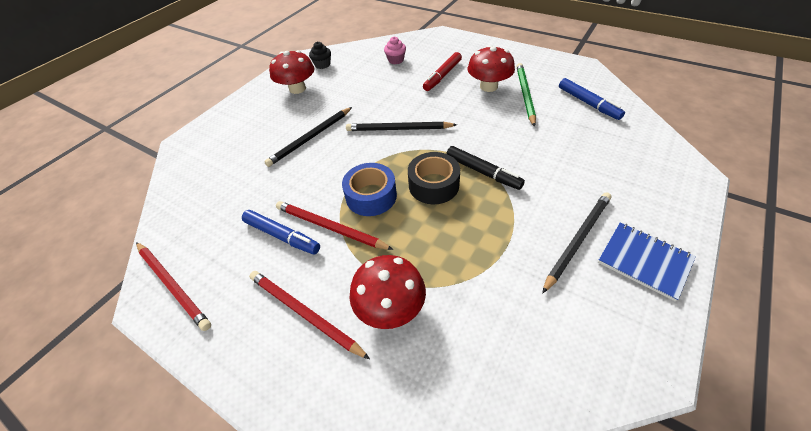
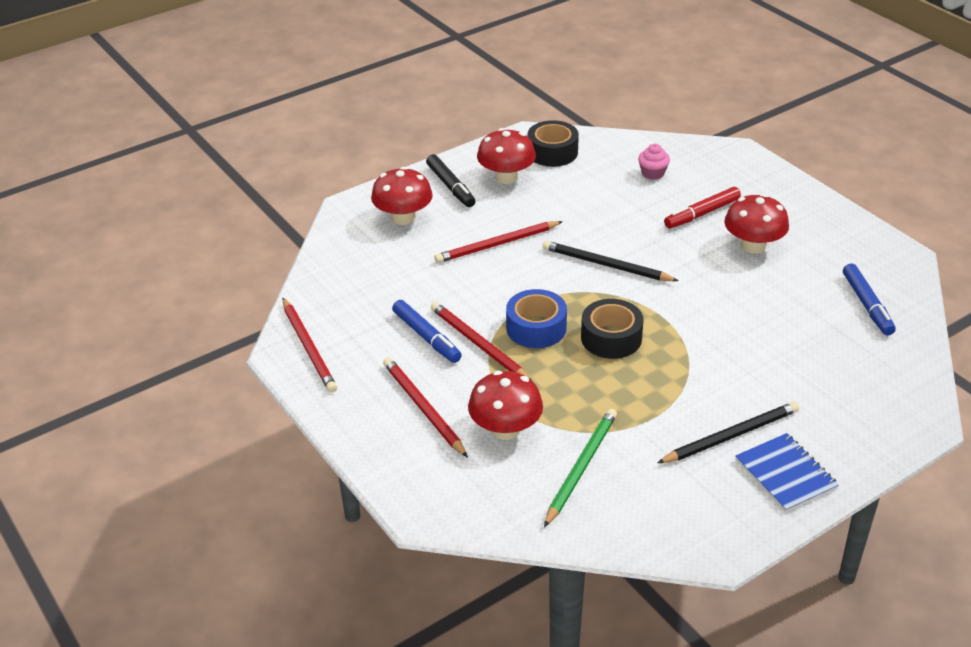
camera: 20 degrees right, 10 degrees down
black pencil [264,107,352,167] -> red pencil [435,221,563,263]
black cupcake [309,42,331,69] -> black tape [528,120,579,167]
black marker [446,146,525,190] -> black marker moved to [426,154,475,207]
green pencil [517,63,536,127] -> green pencil moved to [544,409,617,527]
none -> red mushroom [371,167,433,225]

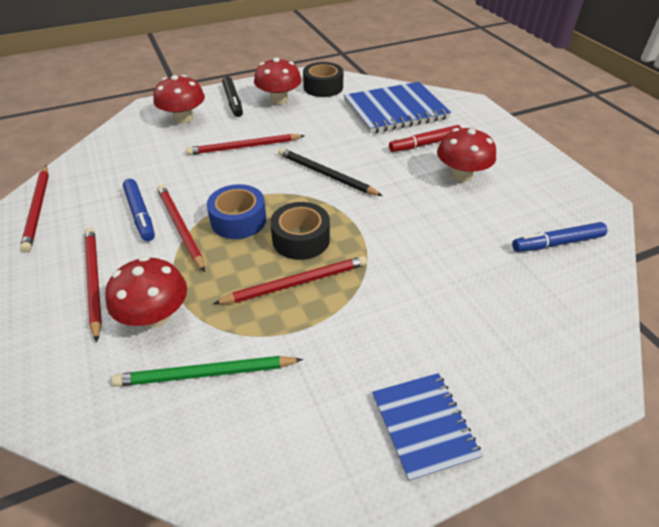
camera: 10 degrees right, 5 degrees up
green pencil [544,409,617,527] -> green pencil turned 135 degrees counterclockwise [112,356,303,387]
pink cupcake [638,144,670,180] -> blue notebook [344,82,451,133]
black pencil [657,402,799,463] -> none
blue marker [843,263,896,335] -> blue marker turned 75 degrees clockwise [512,222,607,252]
none -> red pencil [213,256,367,304]

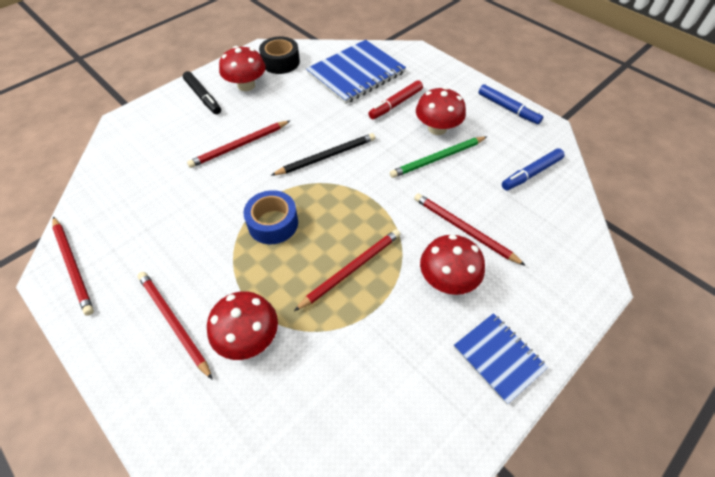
camera: 20 degrees left, 10 degrees up
green pencil [112,356,303,387] -> green pencil moved to [390,136,487,178]
blue marker [123,179,155,241] -> blue marker moved to [478,84,543,124]
red mushroom [153,75,205,124] -> red mushroom moved to [420,234,485,295]
red pencil [157,185,205,272] -> red pencil moved to [414,193,526,266]
black tape [270,202,330,260] -> none
black pencil [278,148,383,196] -> black pencil turned 135 degrees clockwise [271,133,375,176]

